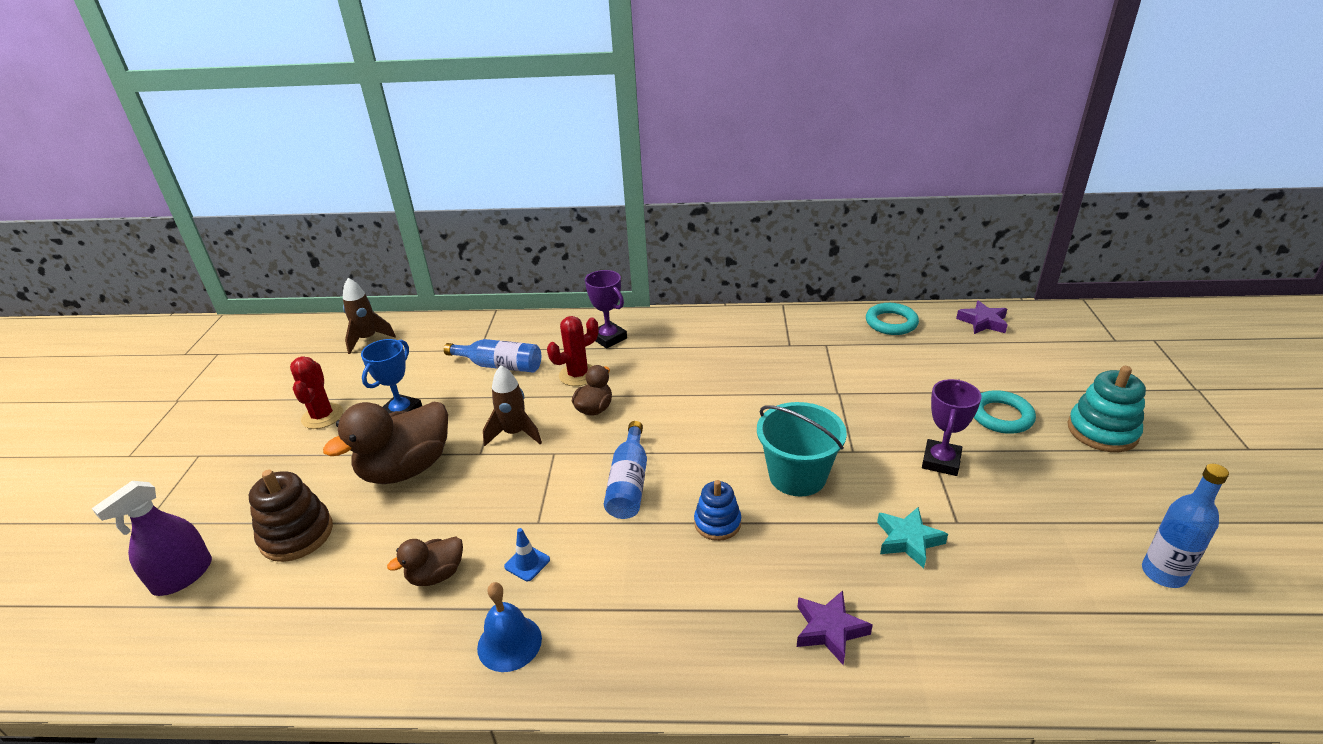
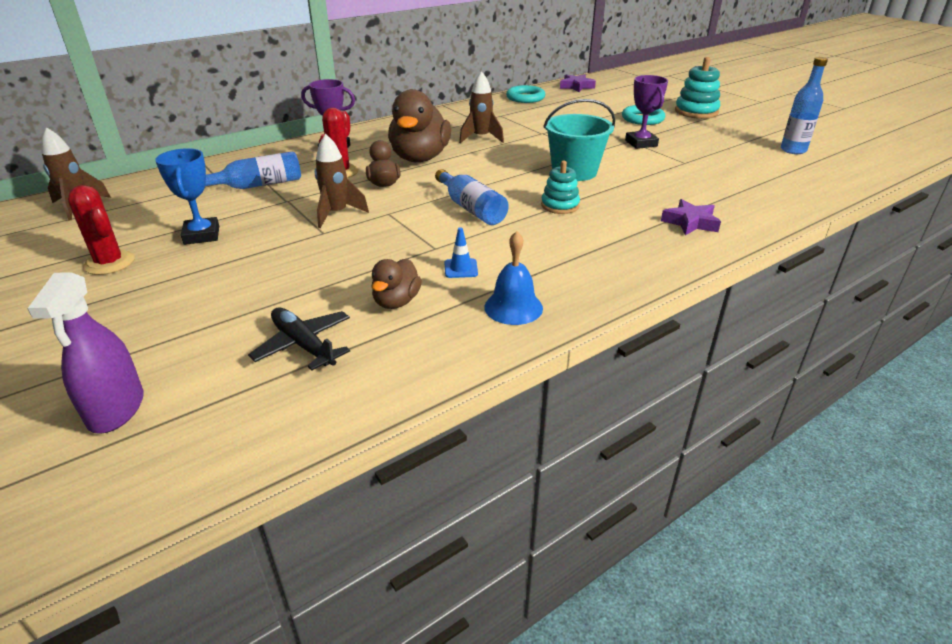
camera: 40 degrees left, 0 degrees up
brown stacking toy [249,470,333,562] -> none
brown duck [323,402,448,484] -> brown duck moved to [388,89,451,162]
blue stacking toy [694,480,741,541] -> turquoise stacking toy [541,161,580,214]
turquoise star [877,507,948,568] -> none
none -> black plane [248,307,350,371]
none -> brown rocket [459,71,504,143]

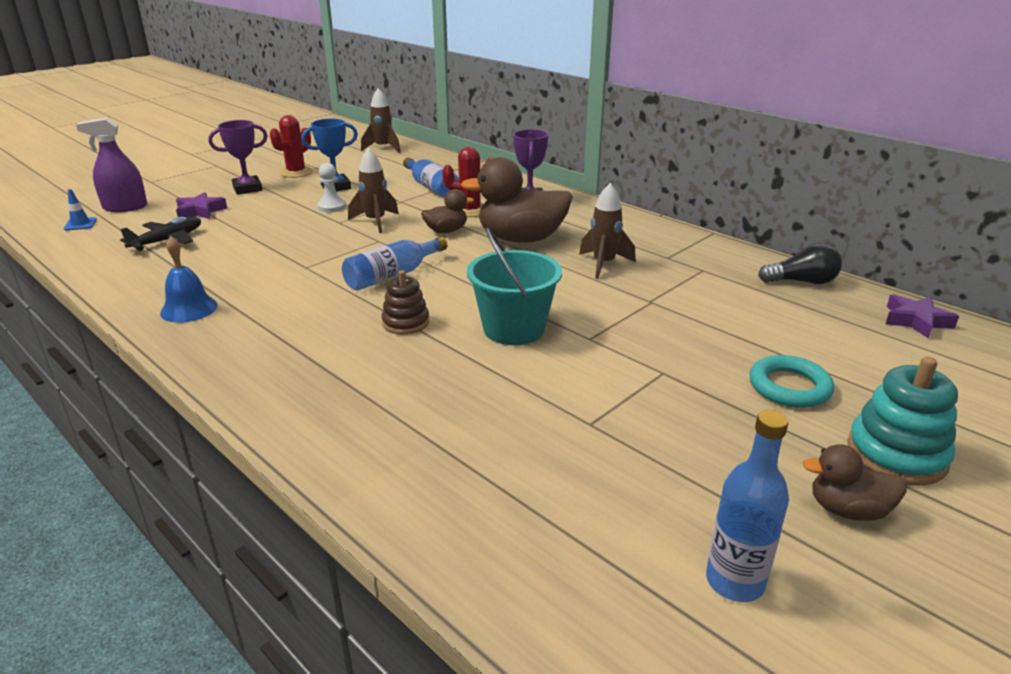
camera: 80 degrees right, 5 degrees down
brown duck [372,259,422,309] -> brown duck moved to [802,444,907,521]
blue traffic cone [444,227,478,278] -> blue traffic cone moved to [64,189,97,230]
turquoise ring [506,85,545,103] -> black light bulb [758,243,842,284]
turquoise stacking toy [541,161,580,214] -> brown stacking toy [381,270,429,335]
purple trophy [625,75,668,149] -> purple trophy moved to [208,120,268,195]
purple star [661,199,721,235] -> purple star moved to [176,192,227,219]
none -> white pawn [317,163,346,212]

